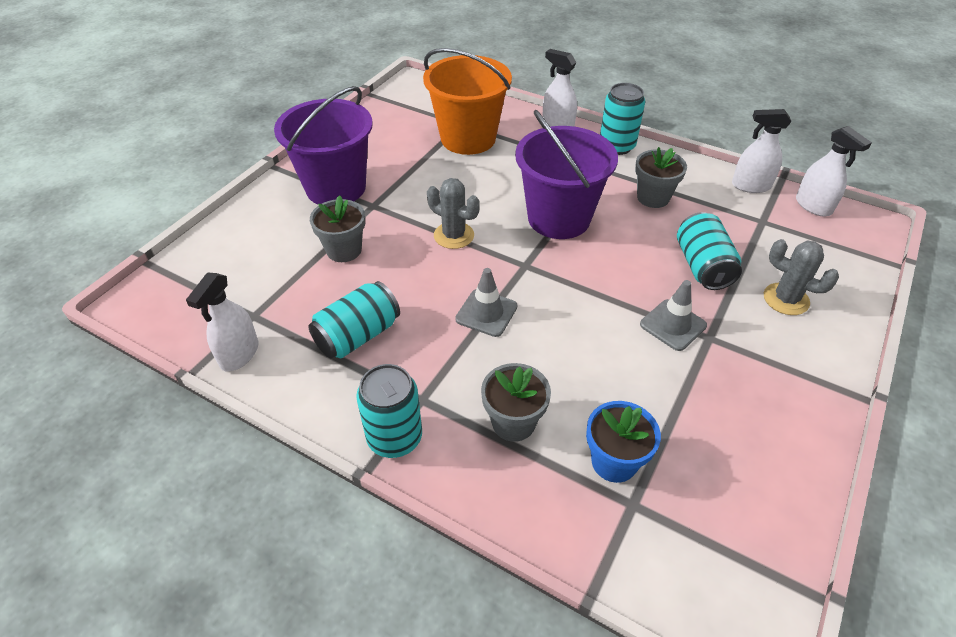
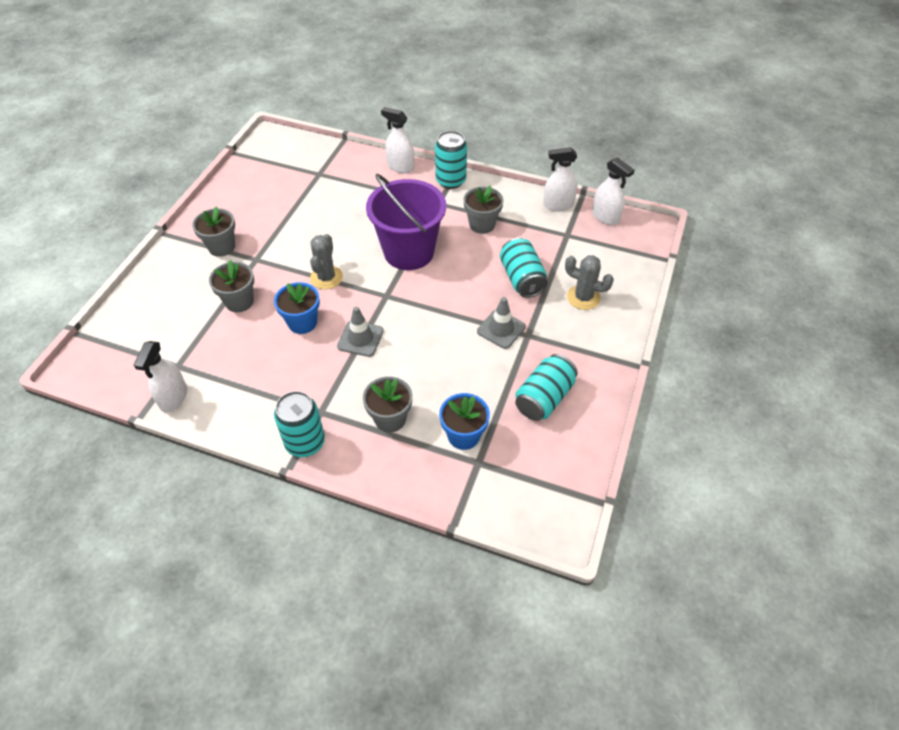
camera: 10 degrees left, 5 degrees up
purple bucket [274,86,373,204] -> grey flower pot [192,207,235,257]
turquoise can [308,281,400,358] -> turquoise can moved to [515,354,578,421]
orange bucket [423,48,512,155] -> none
grey cactus [427,178,480,249] -> grey cactus turned 75 degrees clockwise [310,234,343,289]
none -> blue flower pot [274,282,320,334]

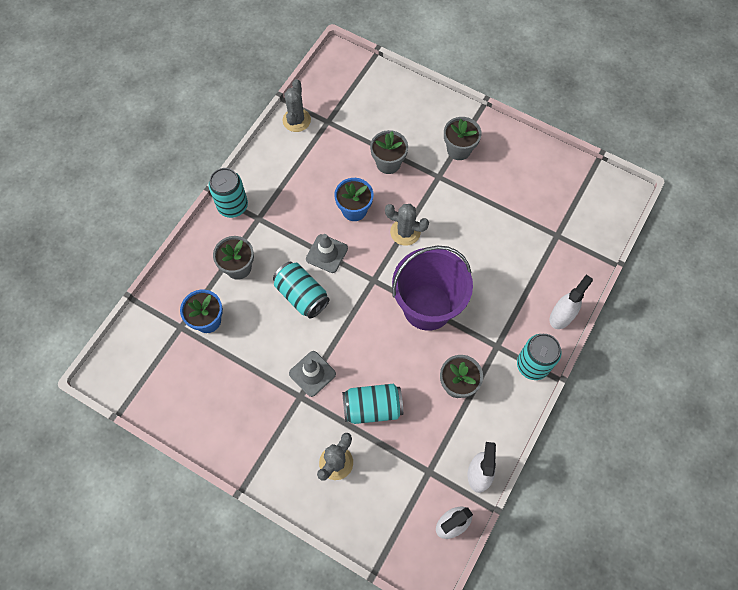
camera: 100 degrees right, 15 degrees up
white spray bottle [134,341,187,413] -> grey cactus [283,79,311,132]
turquoise can [515,354,578,421] -> turquoise can moved to [273,262,330,319]

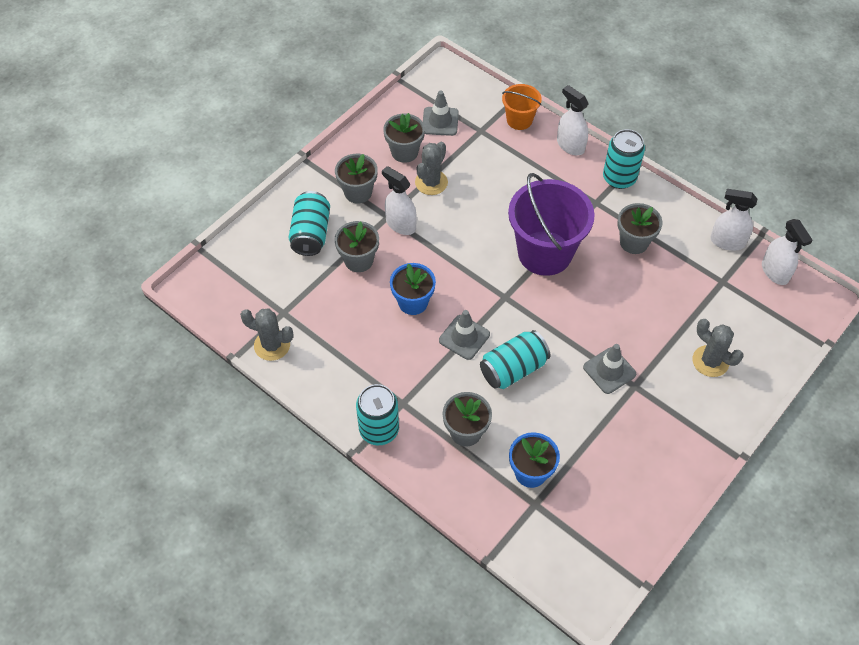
camera: 80 degrees left, 10 degrees down
turquoise can [342,384,403,424] -> turquoise can moved to [289,191,330,256]
grey cactus [385,204,429,246] -> grey cactus moved to [415,142,448,195]
none -> white spray bottle [382,166,417,235]
none -> grey flower pot [383,113,425,163]
none -> grey traffic cone [423,90,459,136]
none -> orange bucket [502,84,542,130]

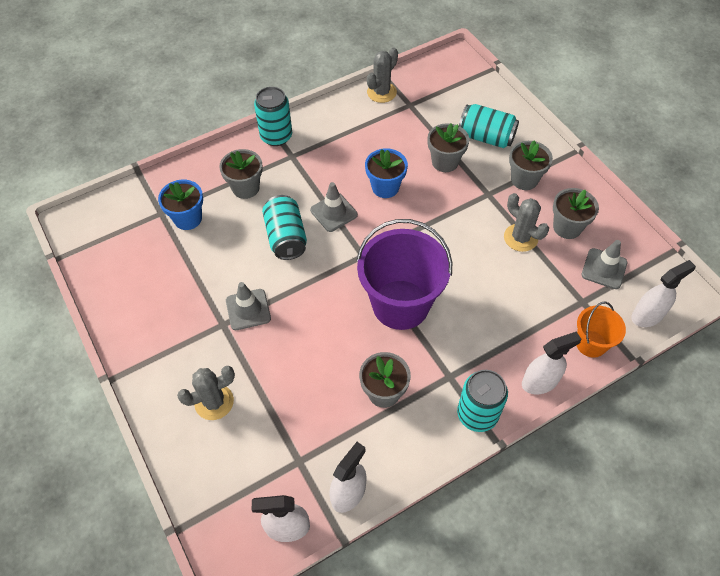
camera: 110 degrees right, 0 degrees up
white spray bottle [382,166,417,235] -> white spray bottle moved to [631,260,696,327]

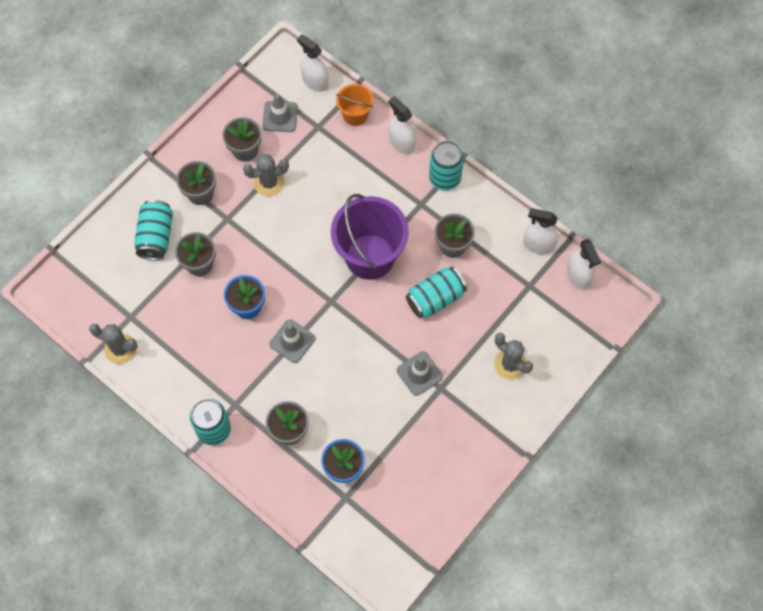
camera: 110 degrees left, 10 degrees up
turquoise can [262,195,307,260] -> turquoise can moved to [406,266,467,318]
grey cactus [504,193,549,252] -> grey cactus turned 45 degrees clockwise [243,154,289,196]

